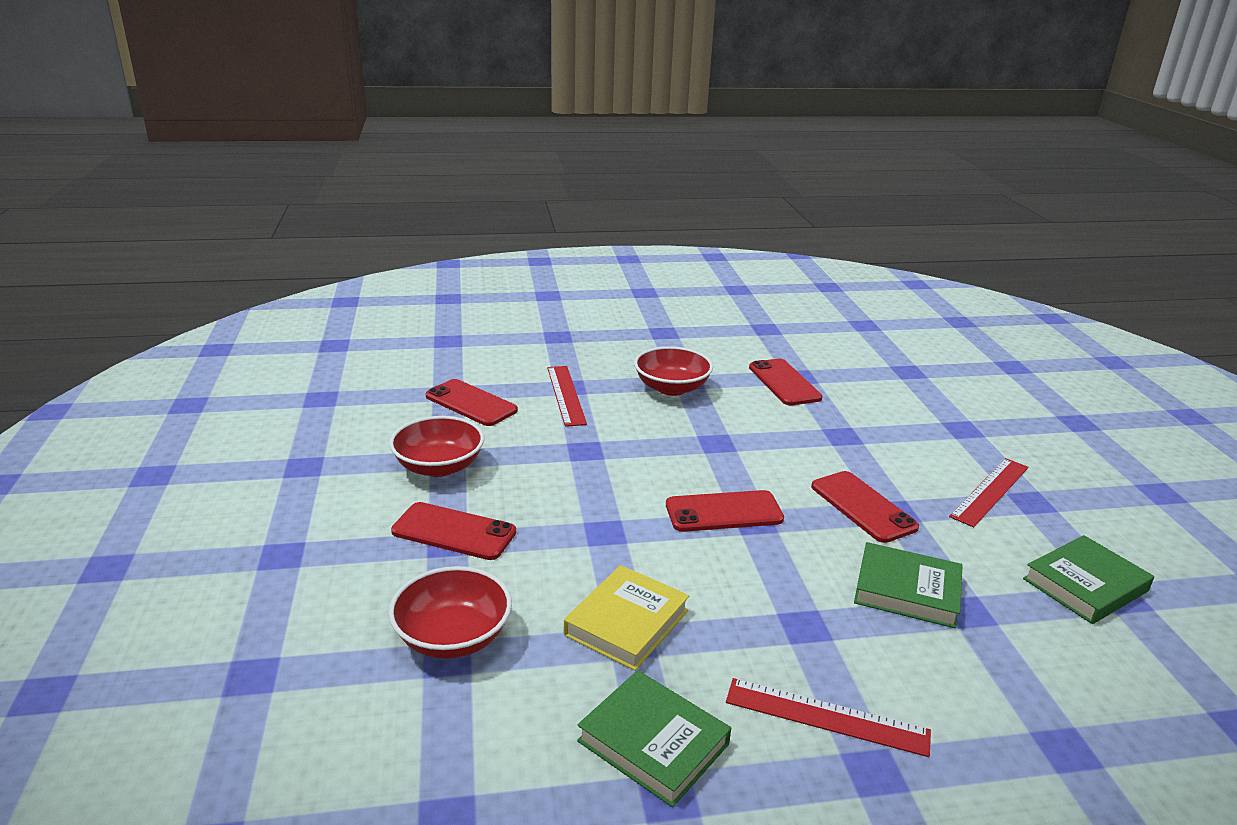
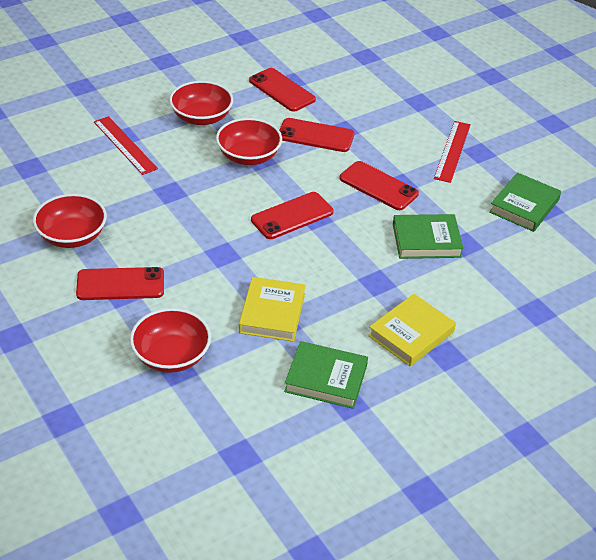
camera: 25 degrees left, 15 degrees up
red phone [425,379,518,426] -> red phone moved to [279,118,354,152]
red ruler [726,678,931,757] -> yellow book [368,294,456,366]
none -> red bowl [216,118,282,165]

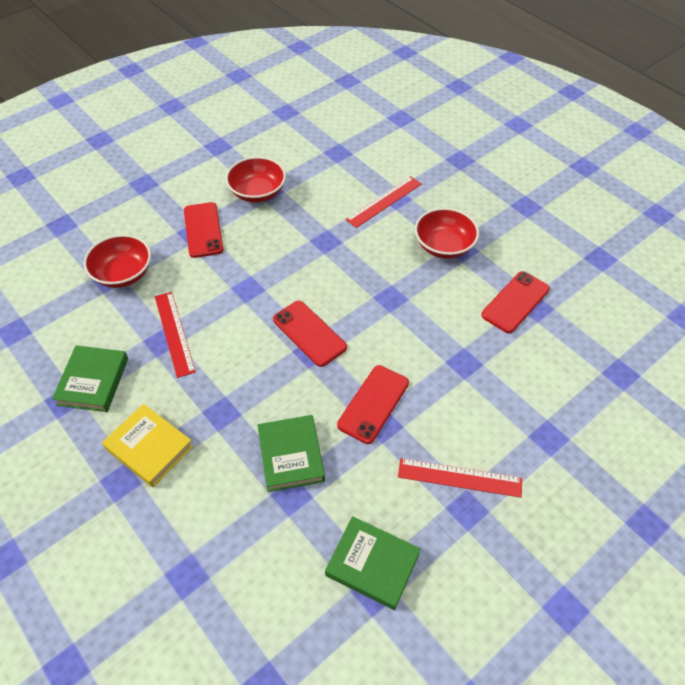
camera: 85 degrees right, 10 degrees up
red bowl [216,118,282,165] -> none
yellow book [239,277,306,342] -> red ruler [155,292,196,378]
red phone [279,118,354,152] -> none

